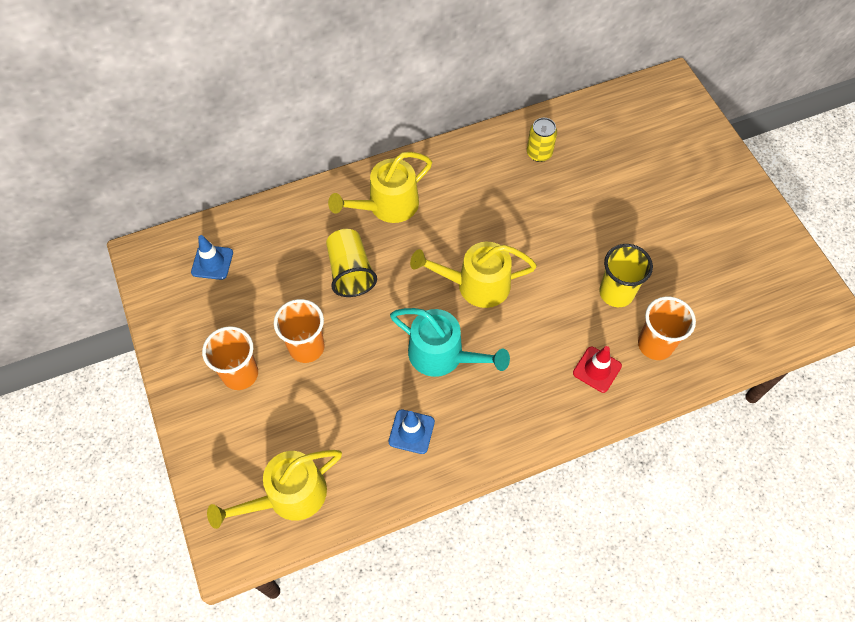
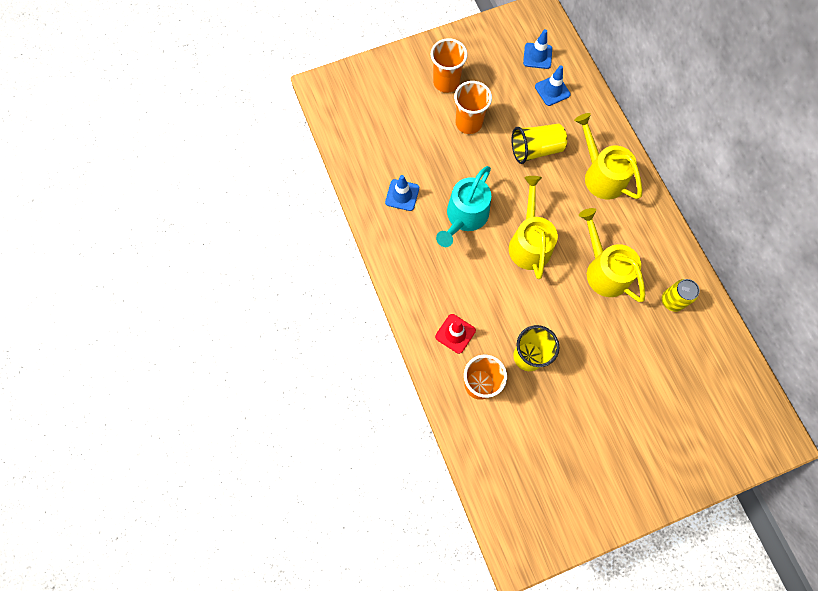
camera: 90 degrees right, 10 degrees up
yellow watering can [207,450,342,529] -> yellow watering can moved to [579,208,645,302]
none -> blue traffic cone [535,65,571,106]

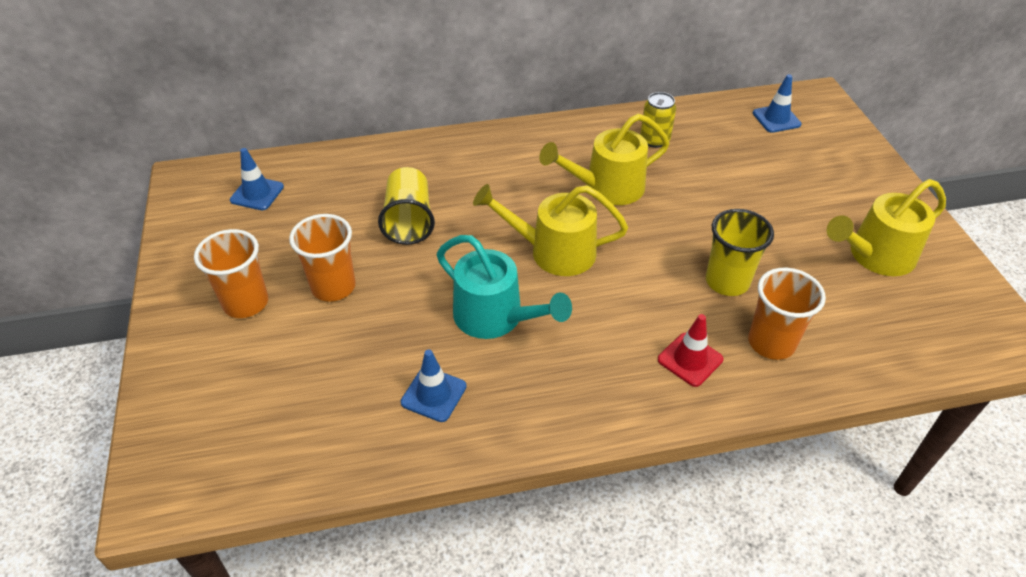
camera: 80 degrees left, 25 degrees down
blue traffic cone [535,65,571,106] -> blue traffic cone moved to [753,74,802,133]
yellow watering can [574,113,642,200] -> yellow watering can moved to [827,179,946,276]

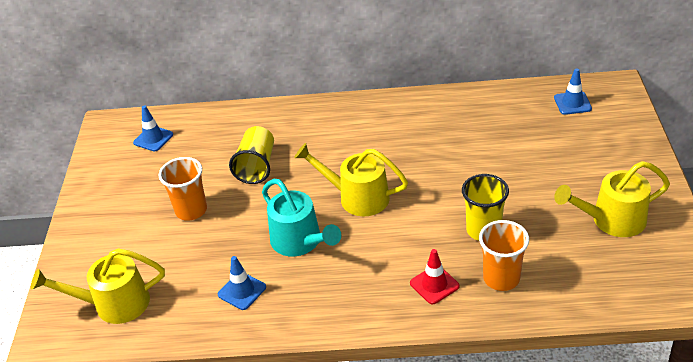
camera: 15 degrees right, 5 degrees down
orange cup [194,229,268,318] -> none
yellow watering can [539,114,670,205] -> yellow watering can moved to [31,248,165,324]
yellow can [640,92,676,148] -> none

